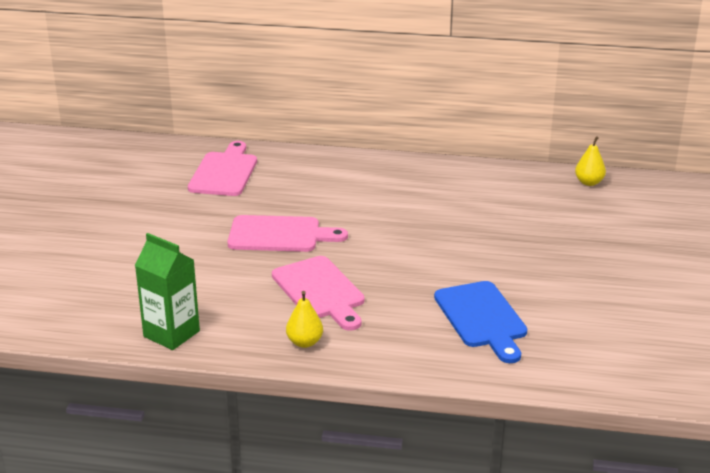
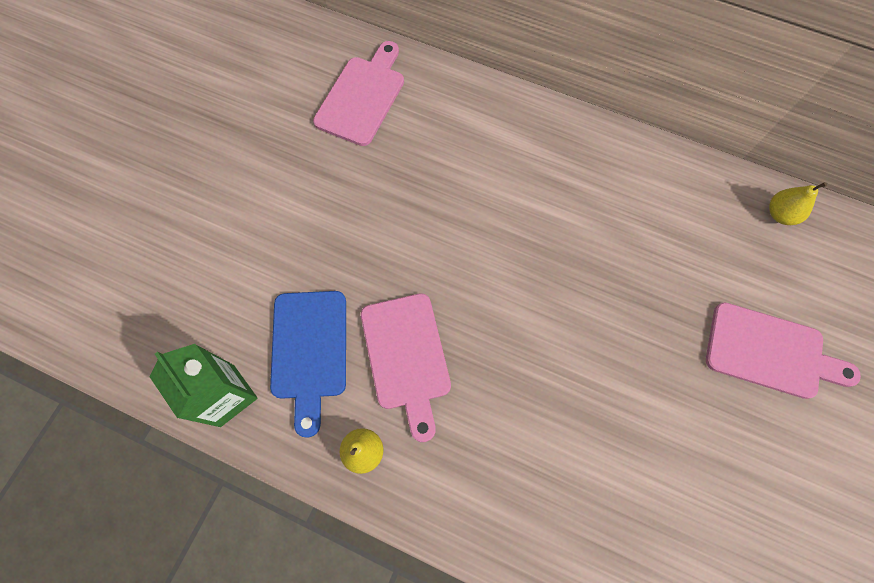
camera: 15 degrees right, 40 degrees up
pink cutting board [227,215,348,252] -> pink cutting board moved to [706,303,861,399]
blue cutting board [434,281,527,363] -> blue cutting board moved to [270,291,346,438]

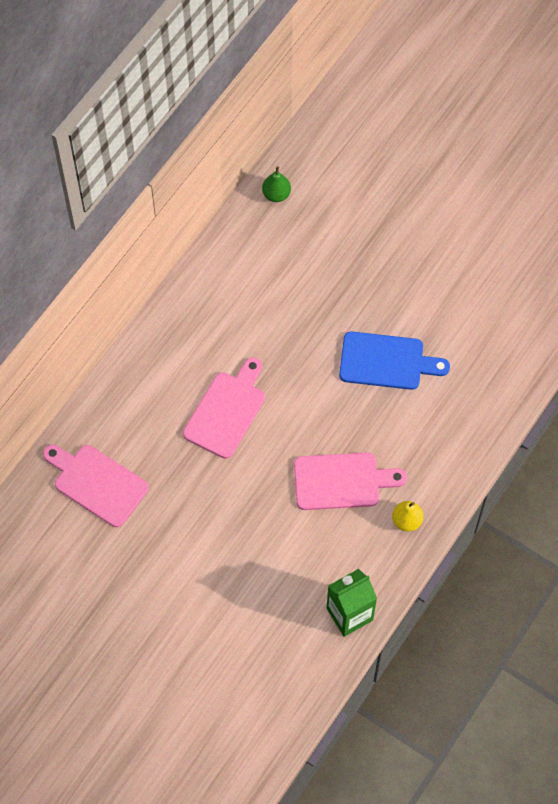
camera: 80 degrees left, 5 degrees down
blue cutting board [270,291,346,438] -> blue cutting board moved to [339,332,450,390]
pink cutting board [706,303,861,399] -> pink cutting board moved to [183,357,265,459]
yellow pear [769,182,827,225] -> green pear [262,166,291,202]

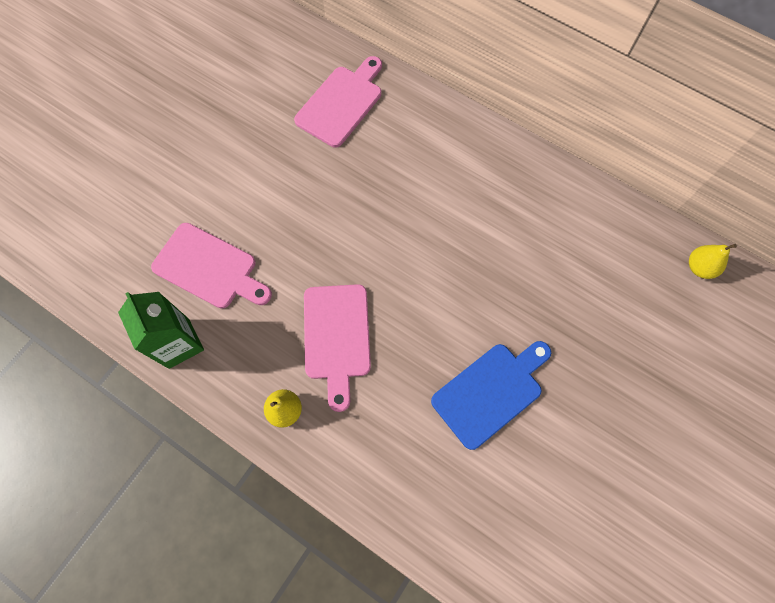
camera: 90 degrees right, 5 degrees up
pink cutting board [183,357,265,459] -> pink cutting board moved to [151,223,272,309]
green pear [262,166,291,202] -> yellow pear [689,244,737,279]
blue cutting board [339,332,450,390] -> blue cutting board turned 135 degrees counterclockwise [431,341,551,450]

